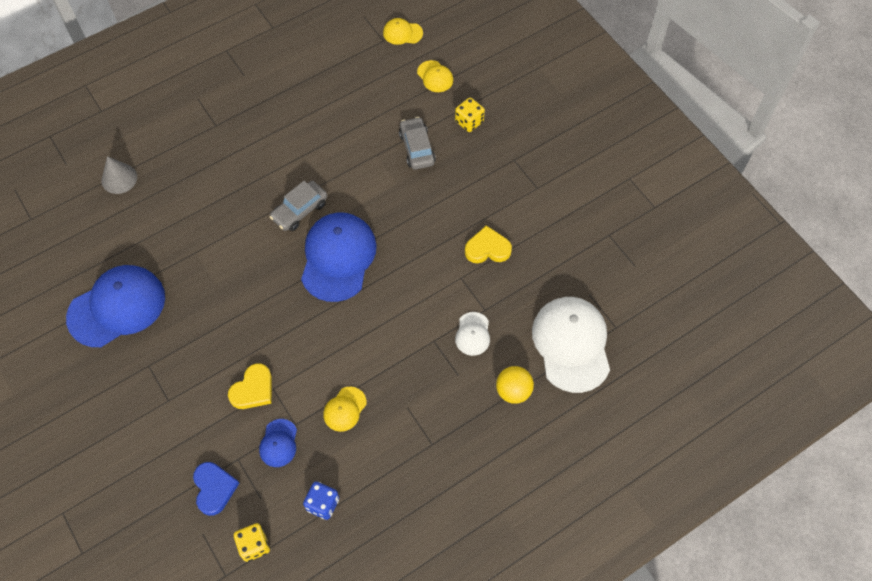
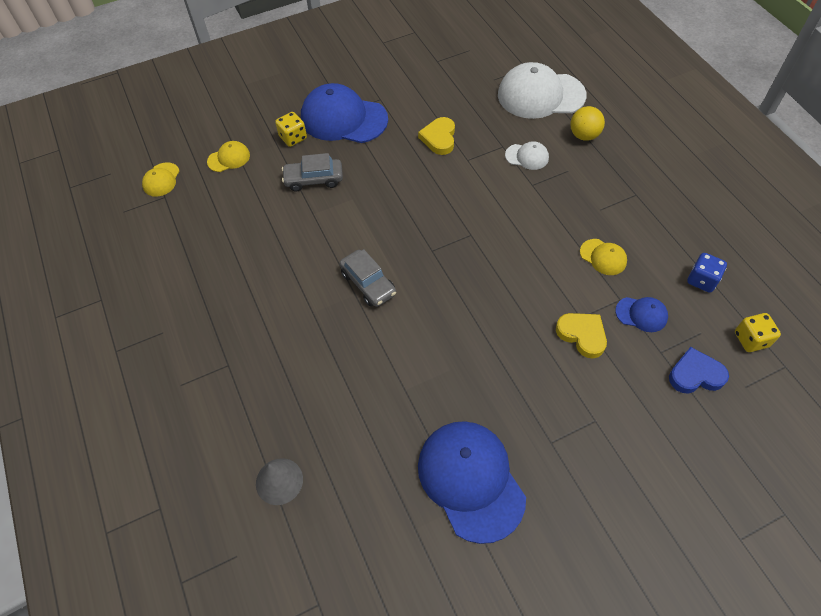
camera: 80 degrees left, 5 degrees down
blue cap [301,212,377,302] -> blue cap moved to [301,83,388,143]

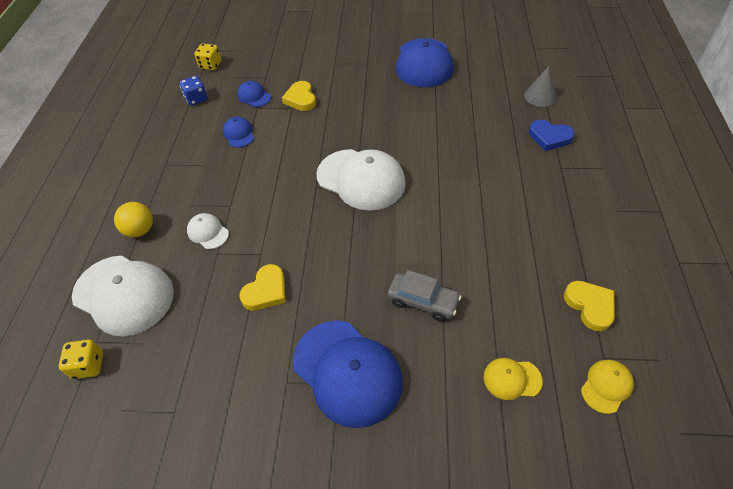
camera: 150 degrees left, 5 degrees down
yellow dice [275,112,307,147] -> yellow dice moved to [59,339,103,379]
grey car [340,249,396,307] -> none
yellow cap [580,239,627,275] -> blue cap [223,117,254,147]
blue heart [669,347,729,394] -> blue heart moved to [529,120,574,151]
none -> white cap [317,149,406,211]
none -> yellow heart [564,281,615,331]

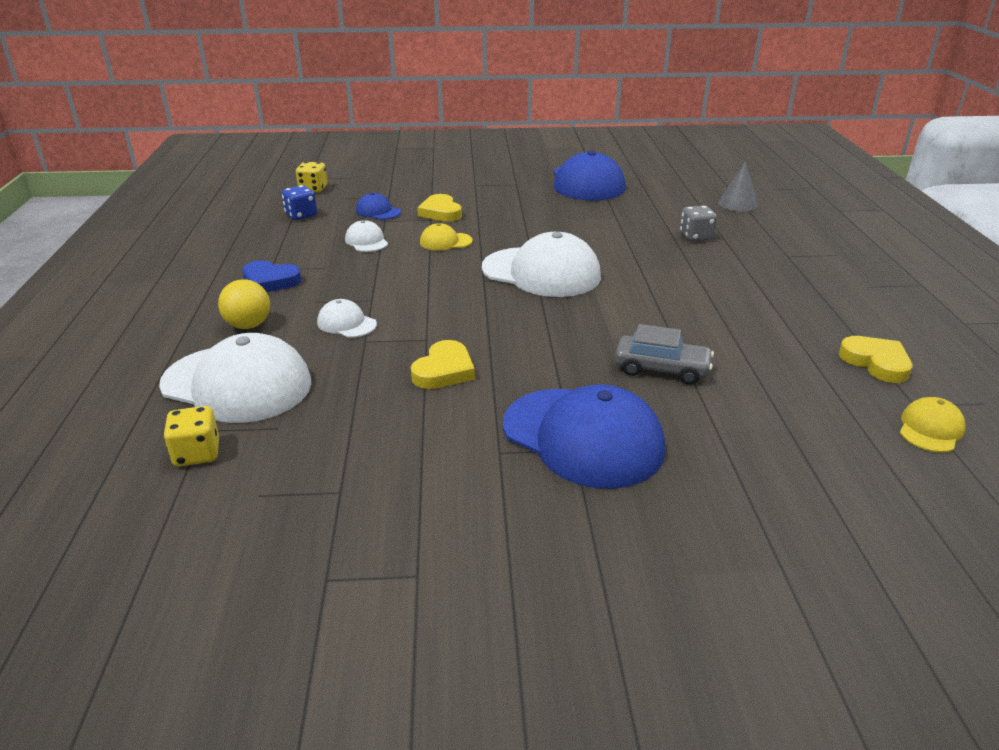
camera: 10 degrees left, 20 degrees down
blue cap [223,117,254,147] -> white cap [345,220,388,252]
yellow cap [484,358,543,400] -> yellow cap moved to [420,223,473,250]
blue heart [529,120,574,151] -> blue heart moved to [242,260,301,292]
none -> grey dice [680,206,717,241]

